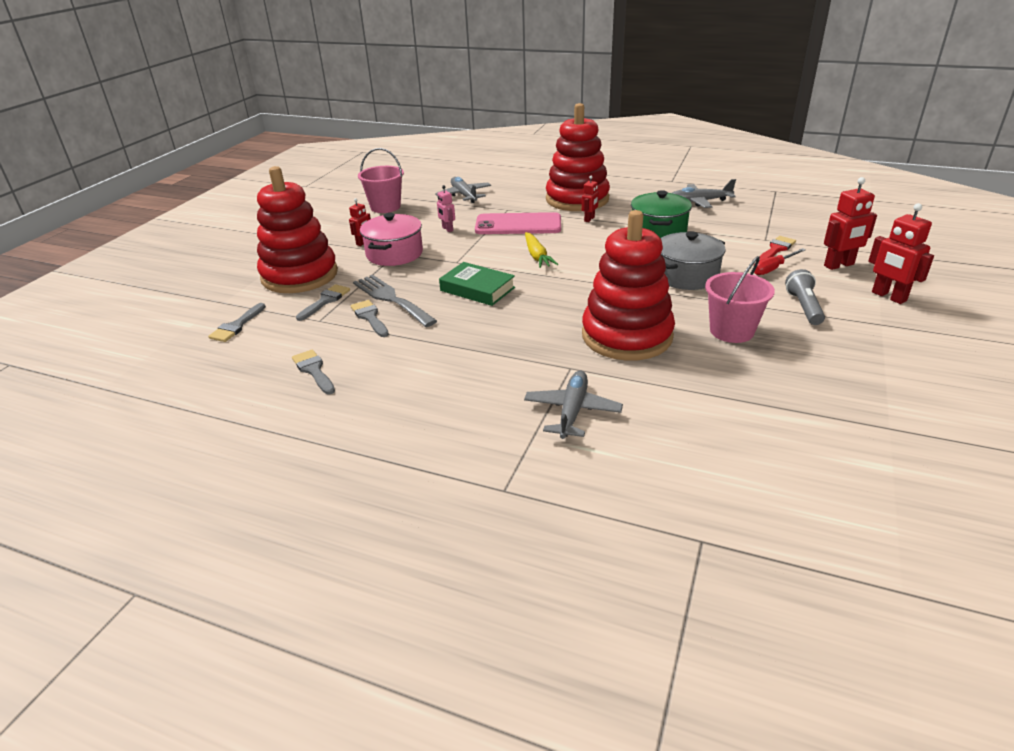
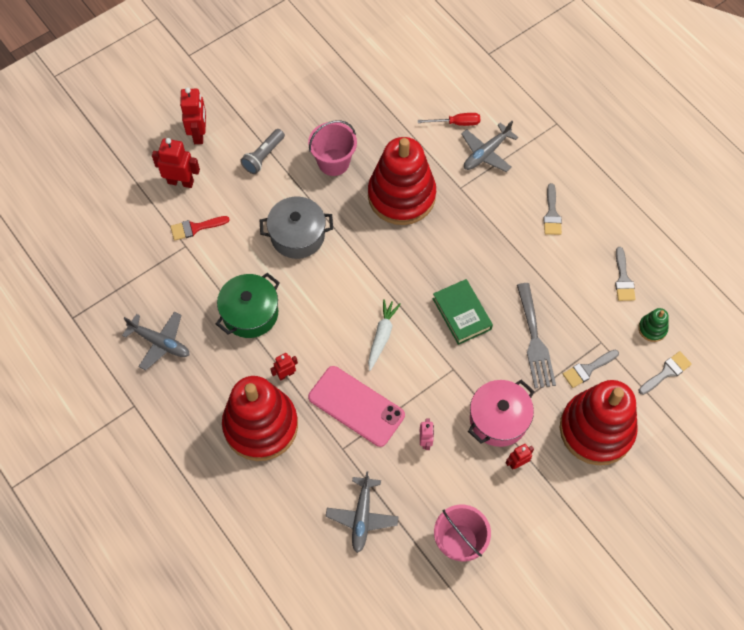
camera: 150 degrees left, 30 degrees up
grey brush [351,300,389,337] -> grey brush moved to [544,183,562,235]
yellow carrot [525,232,558,268] -> white carrot [368,299,401,371]
red screwdriver [754,248,806,275] -> red screwdriver moved to [418,113,480,126]
none -> green stacking toy [638,308,669,342]

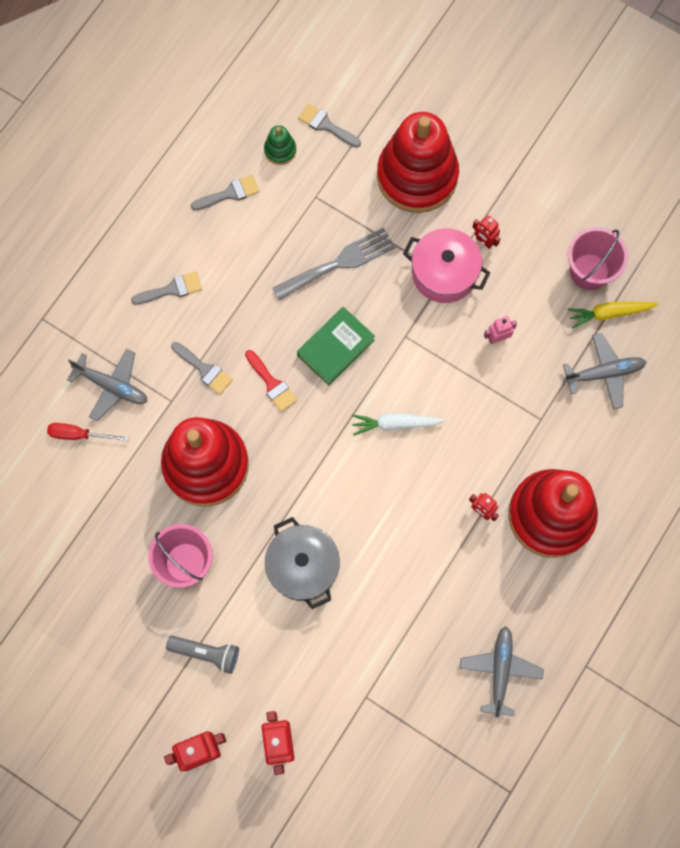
camera: 110 degrees left, 10 degrees up
red brush [170,216,230,241] -> red brush moved to [245,350,297,412]
green pot [216,273,280,338] -> none
pink phone [308,366,405,447] -> none
red screwdriver [418,113,480,126] -> red screwdriver turned 60 degrees counterclockwise [47,423,129,441]
grey brush [563,350,619,388] -> grey brush moved to [171,342,233,395]
none -> yellow carrot [568,302,659,329]

